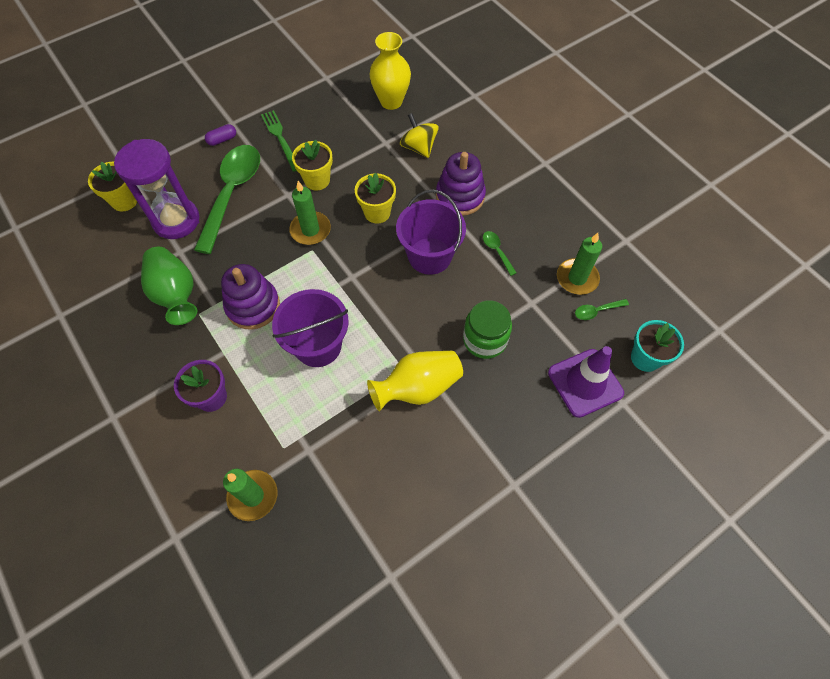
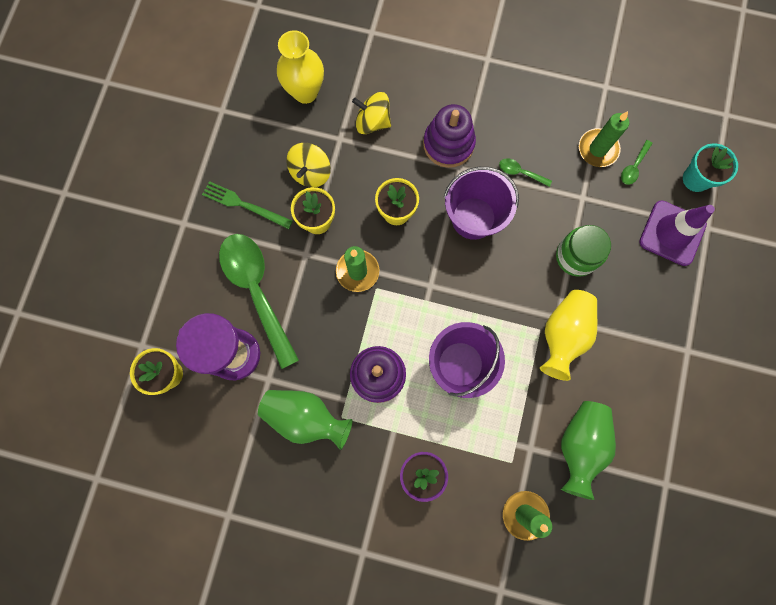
camera: 40 degrees left, 15 degrees up
purple capsule [205,124,236,146] -> none
none -> yellow spinning top [286,143,331,187]
none -> green vase [561,401,616,500]

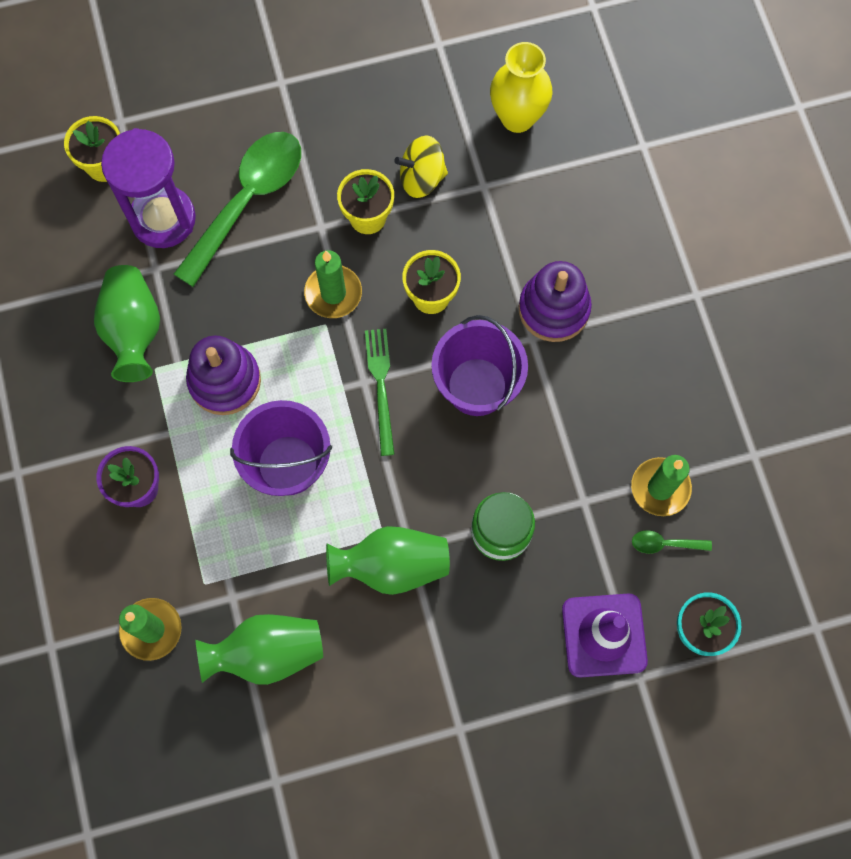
camera: 60 degrees right, 5 degrees down
green fork [202,181,293,229] -> green fork moved to [365,329,395,456]
yellow spinning top [352,92,391,134] -> none
green spoon [499,158,552,187] -> none
yellow vase [540,290,597,381] -> green vase [326,526,450,595]

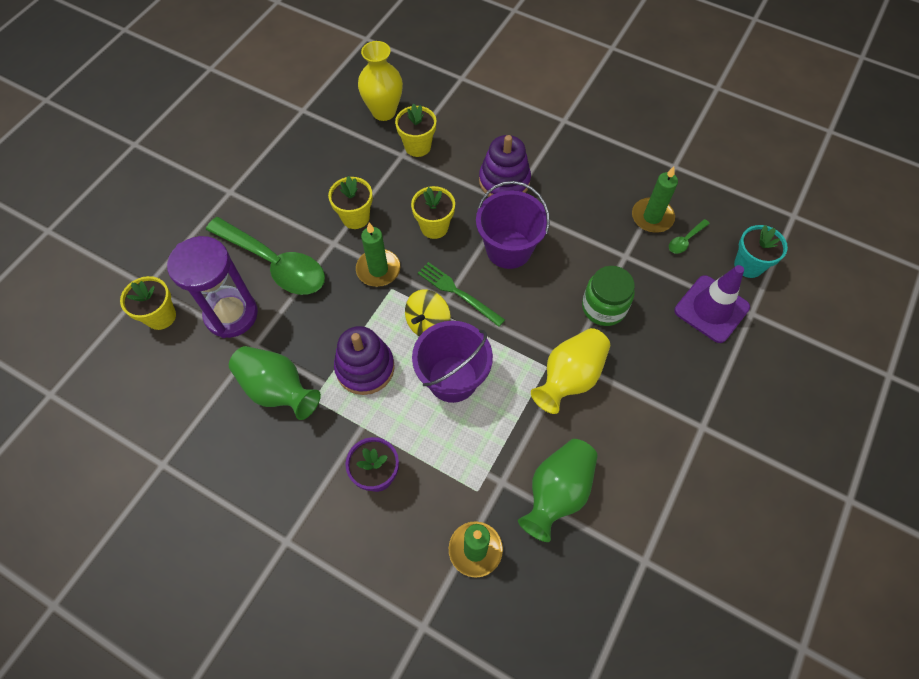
camera: 45 degrees left, 10 degrees down
green spoon [174,132,301,287] -> green spoon turned 135 degrees clockwise [206,217,325,295]
green vase [326,526,450,595] -> yellow vase [531,328,610,414]
yellow spinning top [394,135,448,198] -> yellow spinning top moved to [405,289,451,336]
none -> yellow flower pot [395,104,436,157]

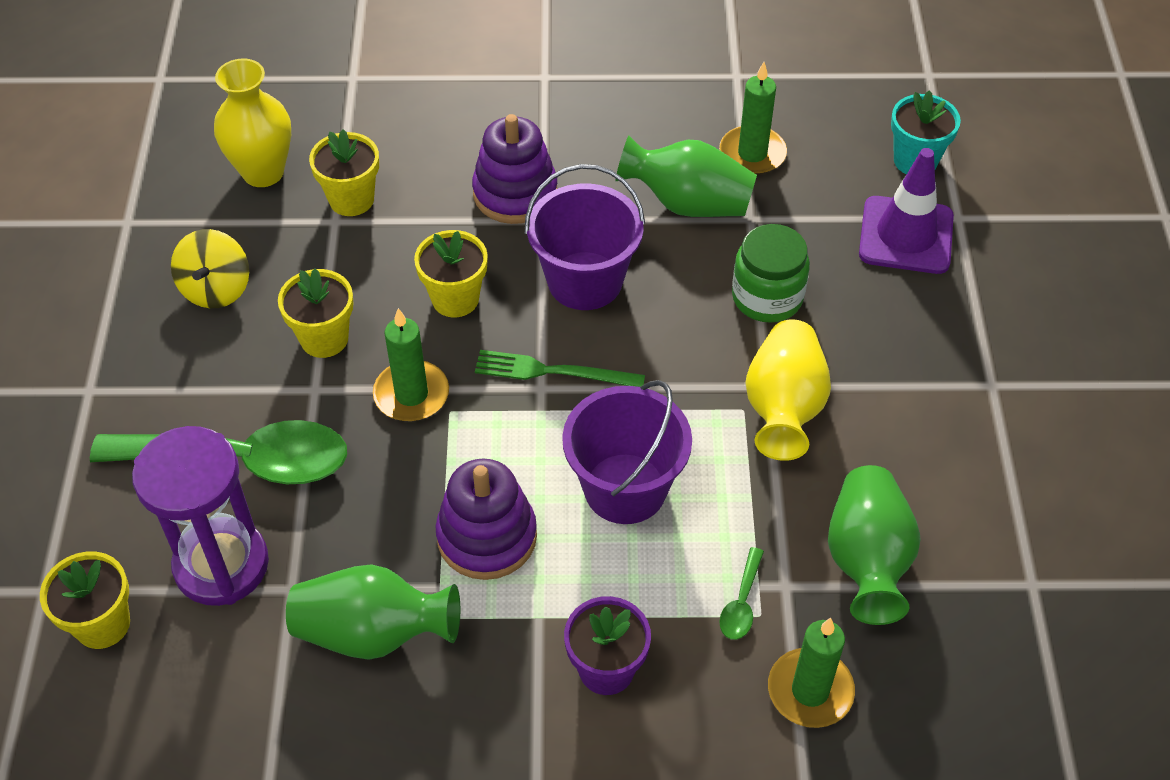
camera: 30 degrees left, 10 degrees down
yellow spinning top [405,289,451,336] -> yellow spinning top moved to [171,229,249,308]
green spoon [669,219,710,254] -> green spoon moved to [719,547,764,640]
none -> green vase [616,136,757,217]

